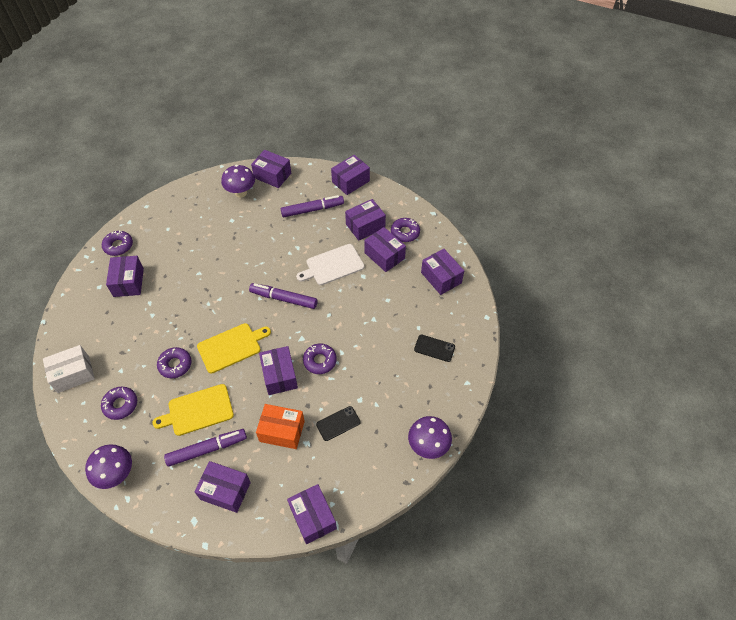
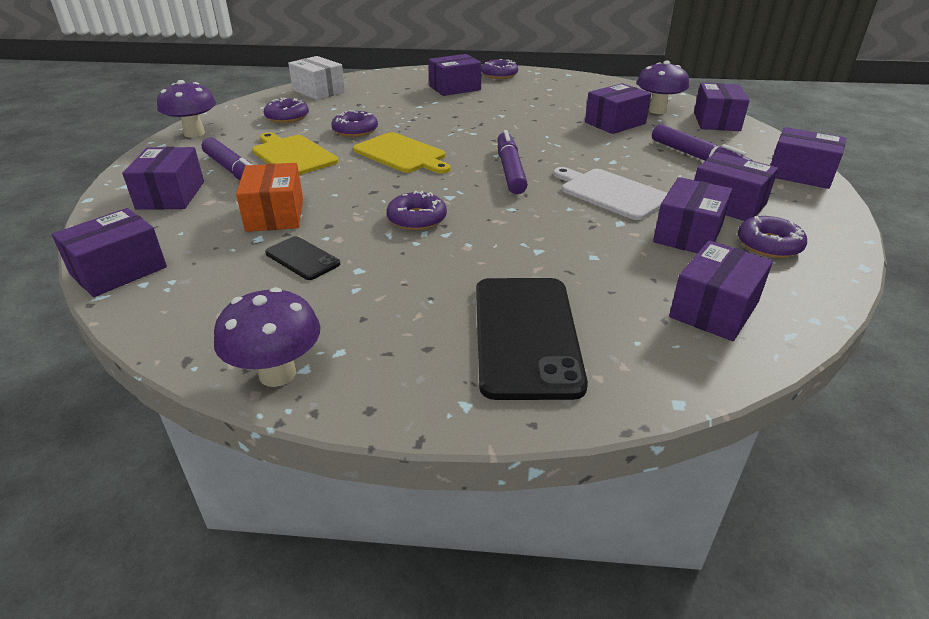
camera: 70 degrees right, 20 degrees down
purple box [259,346,298,395] -> purple box moved to [585,83,651,134]
black phone [414,335,455,362] -> black phone [476,278,588,400], size x2.00

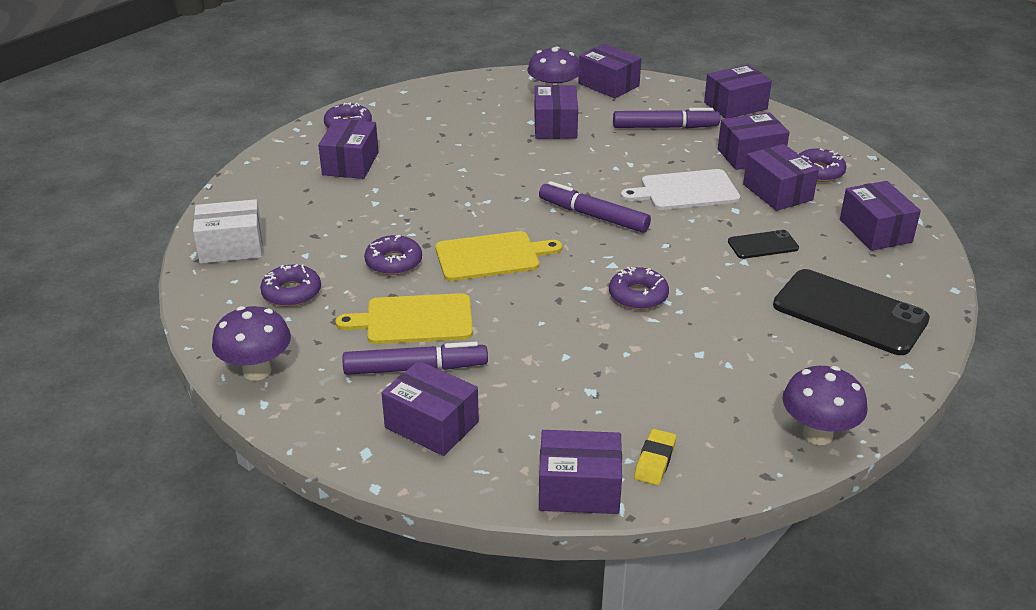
camera: 55 degrees left, 0 degrees up
purple box [52,208,167,297] -> purple box turned 75 degrees counterclockwise [539,430,622,514]
orange box [236,163,303,232] -> none
black phone [265,236,340,280] -> black phone moved to [728,230,799,259]
none -> yellow eraser [634,429,676,486]

